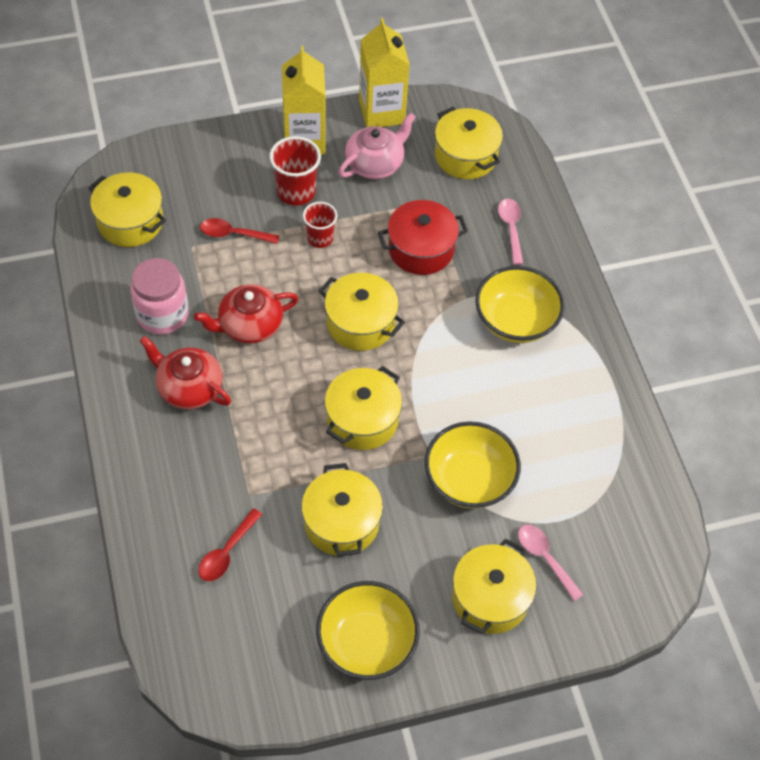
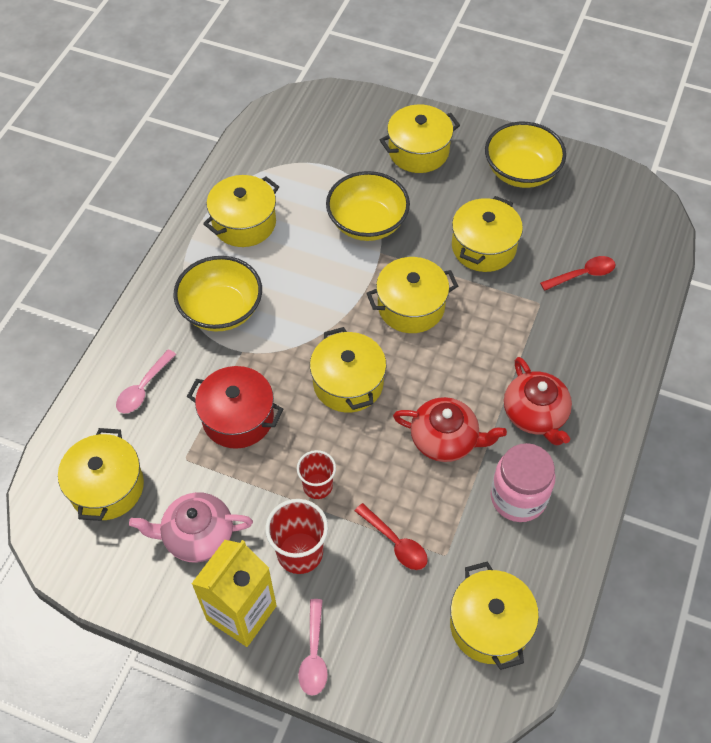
camera: 140 degrees left, 0 degrees up
yellow carton [359,18,410,127] -> none
pink spoon [518,525,584,601] -> pink spoon moved to [298,599,328,696]
none -> yellow pot [203,175,279,247]

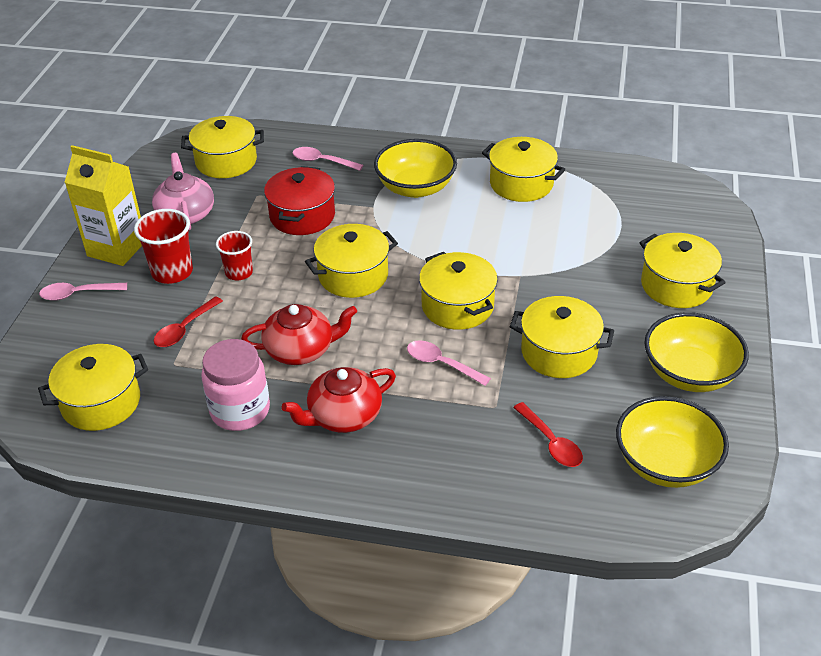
camera: 80 degrees right, 15 degrees down
yellow bowl [326,171,410,241] -> yellow bowl moved to [616,396,729,488]
red teapot [393,397,507,462] -> red teapot turned 105 degrees counterclockwise [241,304,357,365]
none -> pink spoon [407,340,491,386]

